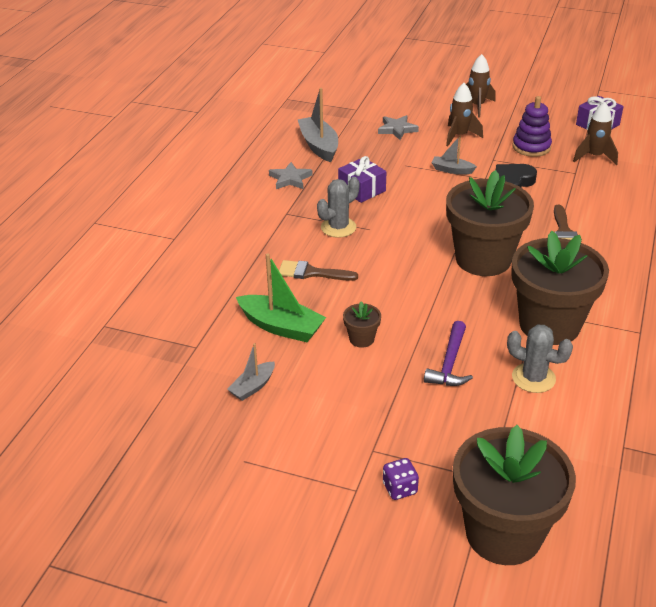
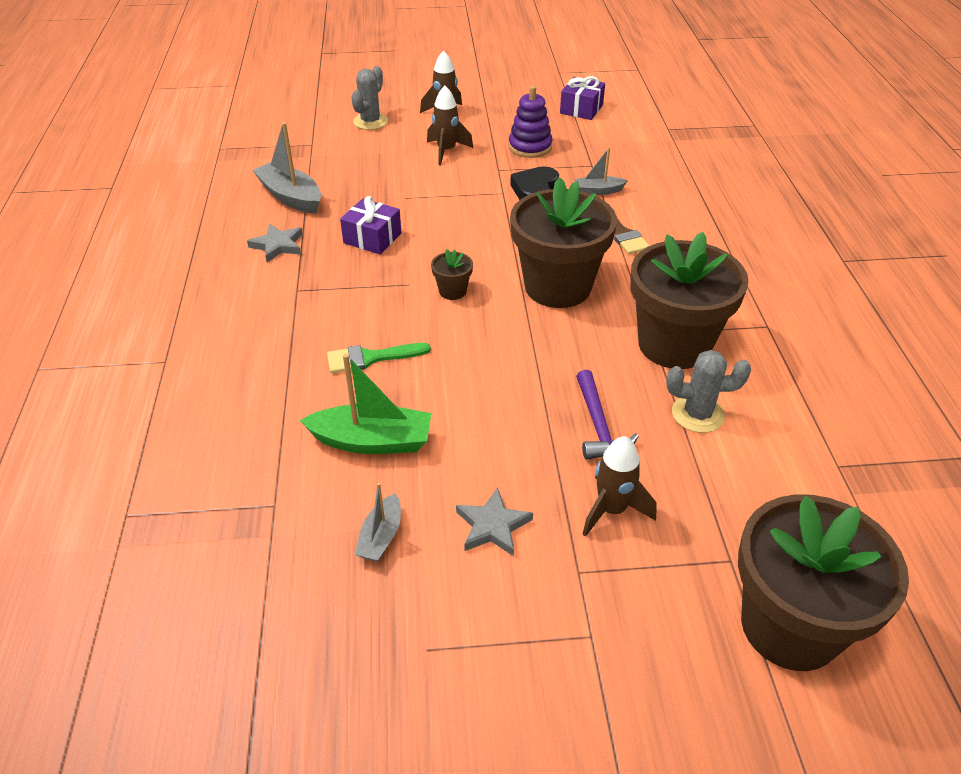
camera: 25 degrees left, 5 degrees up
brown brush [279,260,358,281] -> green brush [327,343,431,373]
grey cactus [317,177,359,238] -> grey cactus moved to [351,66,388,130]
brown flower pot [343,301,381,348] -> brown flower pot moved to [431,249,473,300]
grey star [378,115,419,140] -> grey star moved to [456,487,533,556]
purple dice [383,458,419,500] -> none
grey boat [432,135,477,174] -> grey boat moved to [574,147,628,195]
brown rocket [573,102,618,165] -> brown rocket moved to [582,436,657,537]

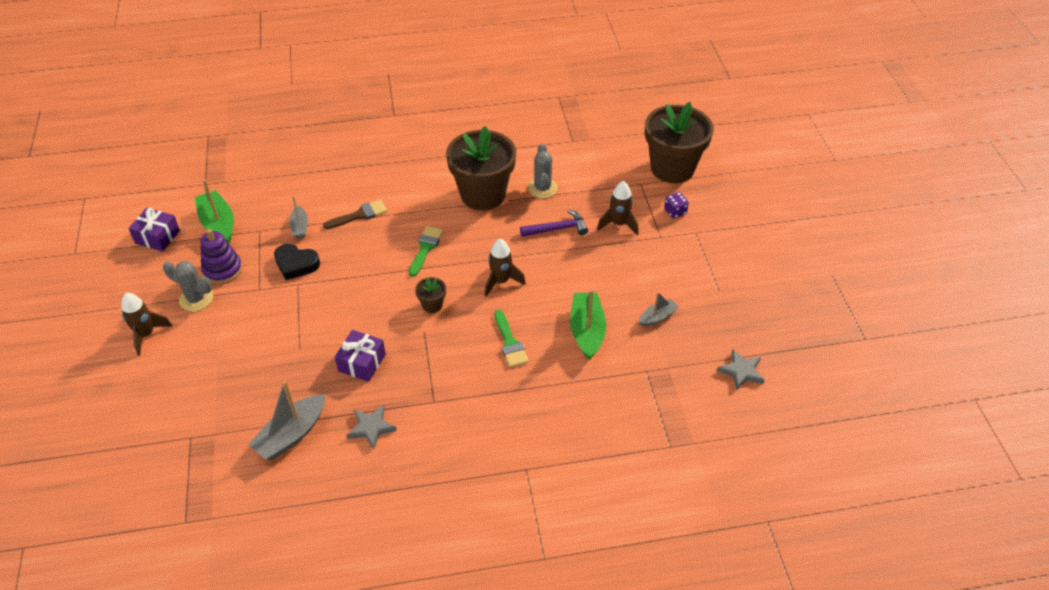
camera: 95 degrees left, 5 degrees up
grey cactus [351,66,388,130] -> grey cactus moved to [163,261,213,311]
grey boat [355,483,401,562] -> grey boat turned 45 degrees counterclockwise [639,292,679,326]
brown rocket [427,86,473,165] -> brown rocket moved to [485,239,526,297]
grey star [456,487,533,556] -> grey star moved to [717,349,765,391]
brown flower pot [510,177,617,308] -> green brush [409,226,444,277]
none -> green boat [195,179,234,244]
none -> purple dice [664,192,689,218]

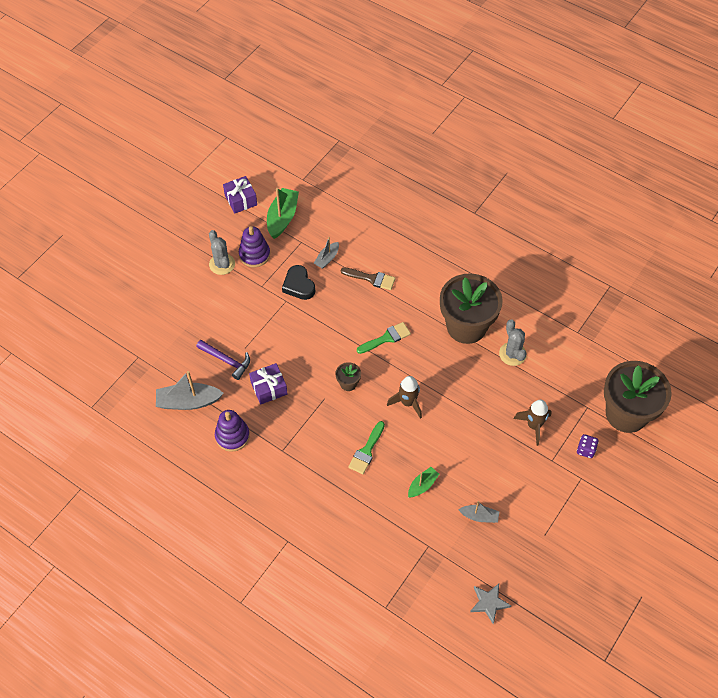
camera: 45 degrees right, 10 degrees up
brown rocket [121,293,172,356] -> none
grey star [347,405,397,450] -> purple stacking toy [215,410,250,452]
purple hammer [520,209,588,237] -> purple hammer moved to [196,340,250,380]
grey cactus [528,144,558,198] -> grey cactus turned 60 degrees counterclockwise [499,319,527,366]
green boat [570,289,606,360] -> green boat [408,467,439,498], size x0.57

